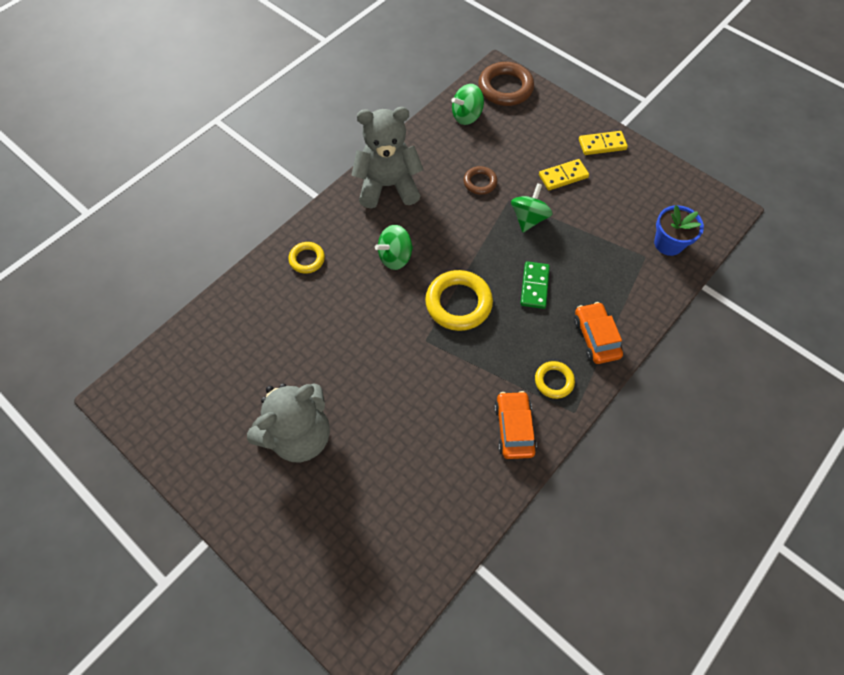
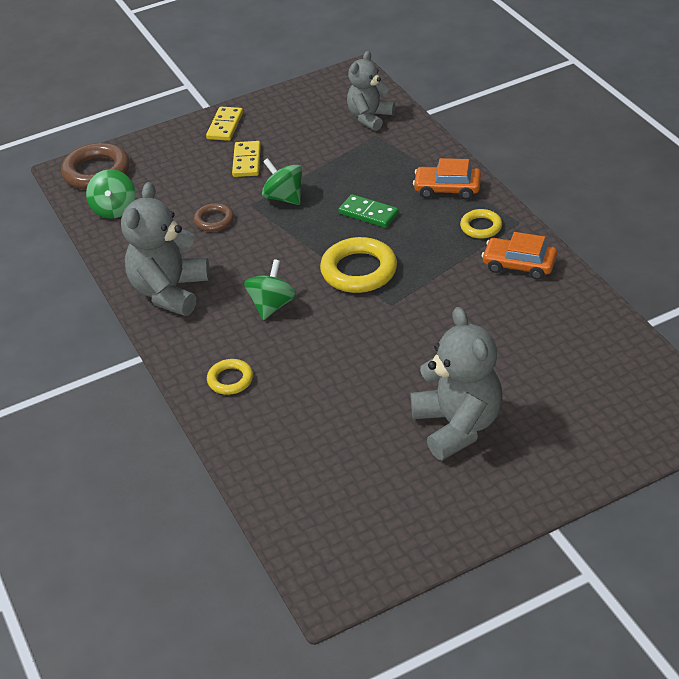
camera: 65 degrees left, 20 degrees down
green spinning top [375,225,413,270] -> green spinning top turned 150 degrees counterclockwise [244,259,297,320]
blue flower pot [654,205,704,256] -> grey teddy bear [347,51,395,131]

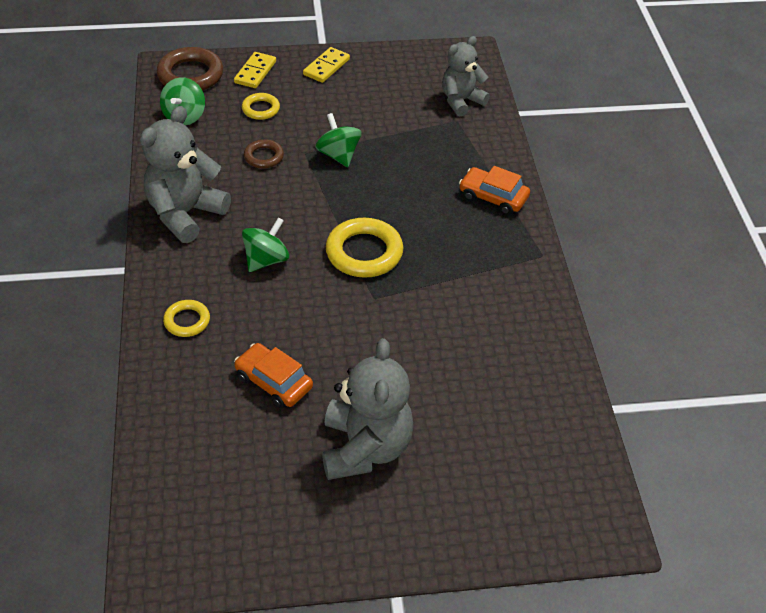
camera: 15 degrees right, 5 degrees up
yellow domino [232,141,261,177] -> yellow domino moved to [234,52,276,88]
green domino [338,194,399,228] -> none
yellow ring [460,209,502,239] -> yellow ring moved to [242,93,280,120]
orange car [482,232,557,280] -> orange car moved to [234,343,313,409]

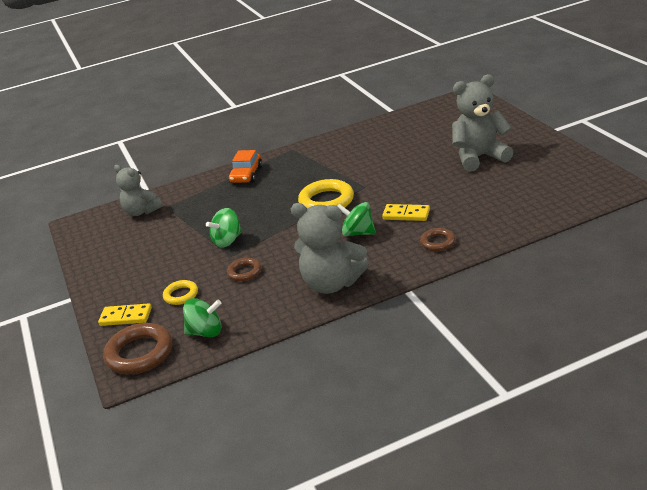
camera: 100 degrees left, 15 degrees down
yellow ring [163,300,210,337] -> brown ring [420,228,455,251]
orange car [234,343,313,409] -> none
yellow domino [303,47,350,83] -> yellow domino moved to [382,204,430,221]

